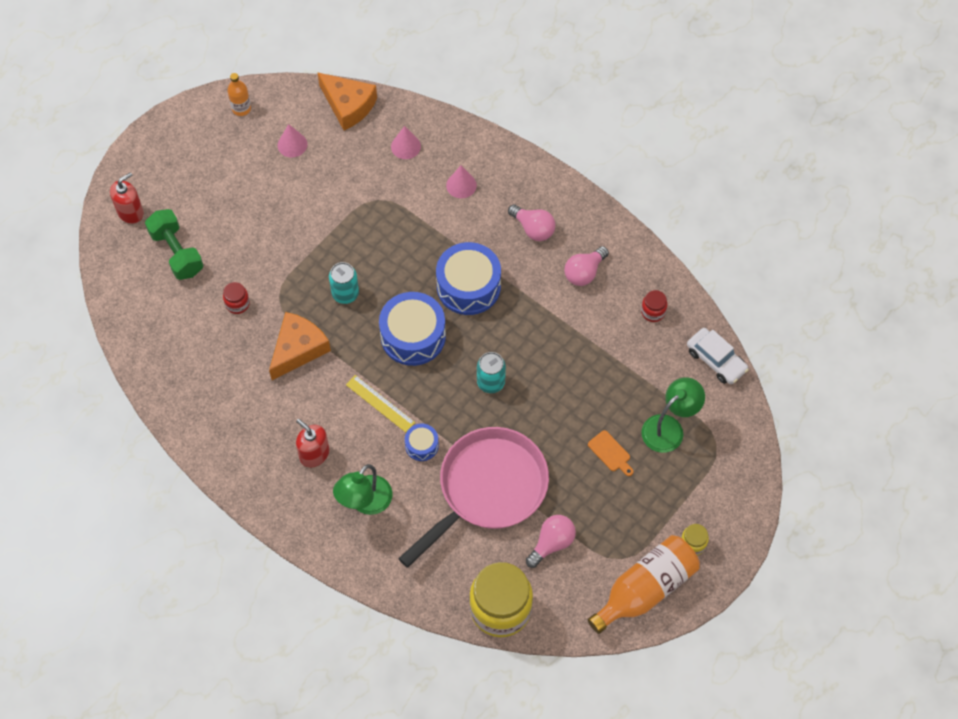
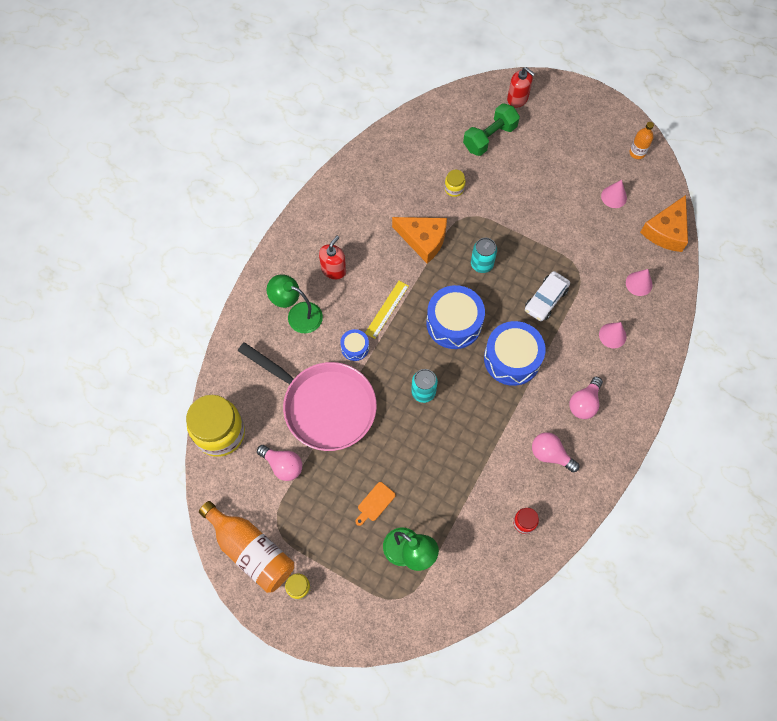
camera: 80 degrees right, 5 degrees up
red jar [223,282,250,314] -> yellow jar [445,170,466,197]
white car [687,328,749,384] -> white car moved to [525,271,570,321]

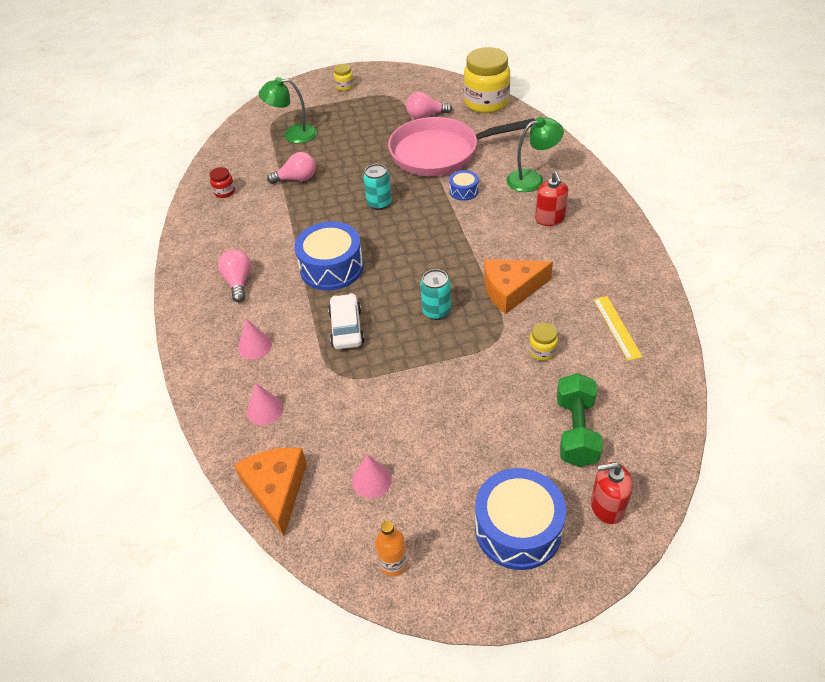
camera: 140 degrees right, 20 degrees down
orange bottle [199,501,294,593] -> none
orange cutting board [355,482,395,526] -> none
yellow ruler [365,281,409,339] -> yellow ruler moved to [593,296,642,361]
blue drum [426,285,485,349] -> blue drum moved to [475,468,566,570]
pink light bulb [532,432,579,472] -> pink light bulb moved to [267,152,316,184]

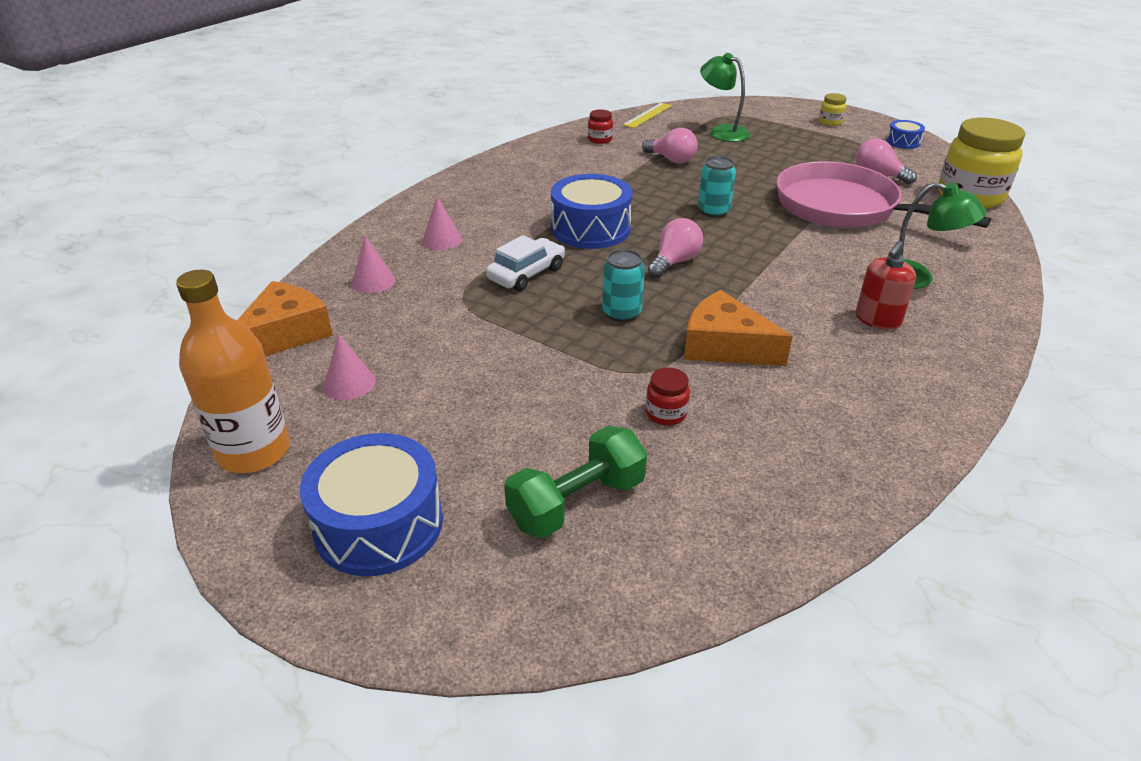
camera: 45 degrees right, 10 degrees down
pink light bulb [218,249,251,302] -> pink light bulb moved to [648,218,703,278]
orange bottle [375,521,408,576] -> orange bottle [176,270,290,473], size x1.95
blue drum [449,170,479,201] -> blue drum moved to [886,120,925,149]
yellow jar [529,323,558,361] -> red jar [646,367,690,426]
red soap dispenser [591,462,633,524] -> none
yellow ruler [593,296,642,361] -> yellow ruler moved to [623,103,672,128]

